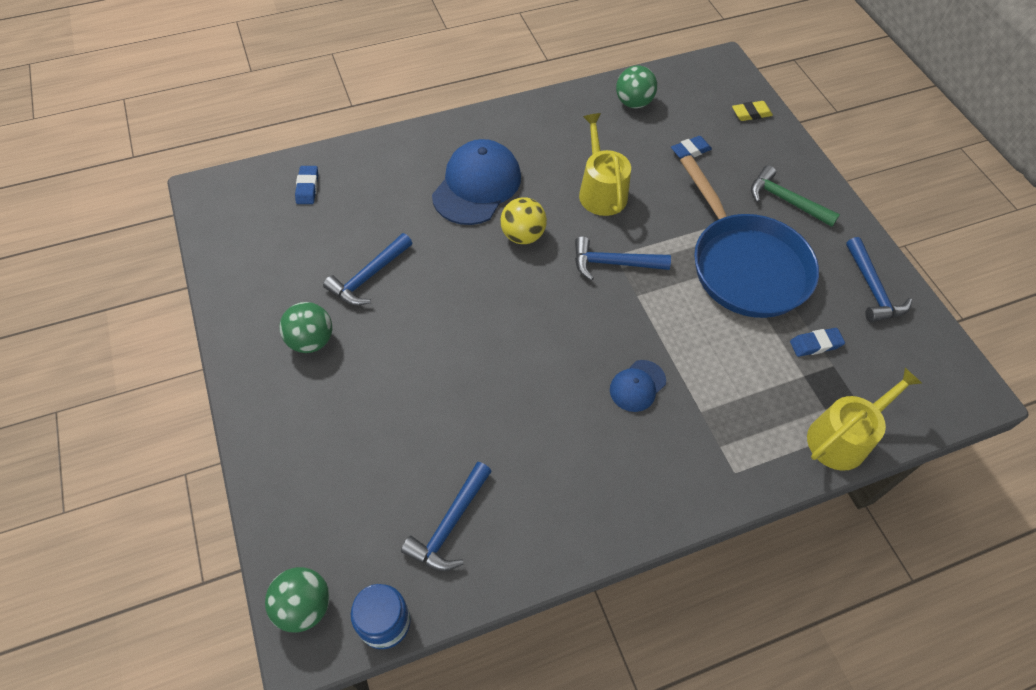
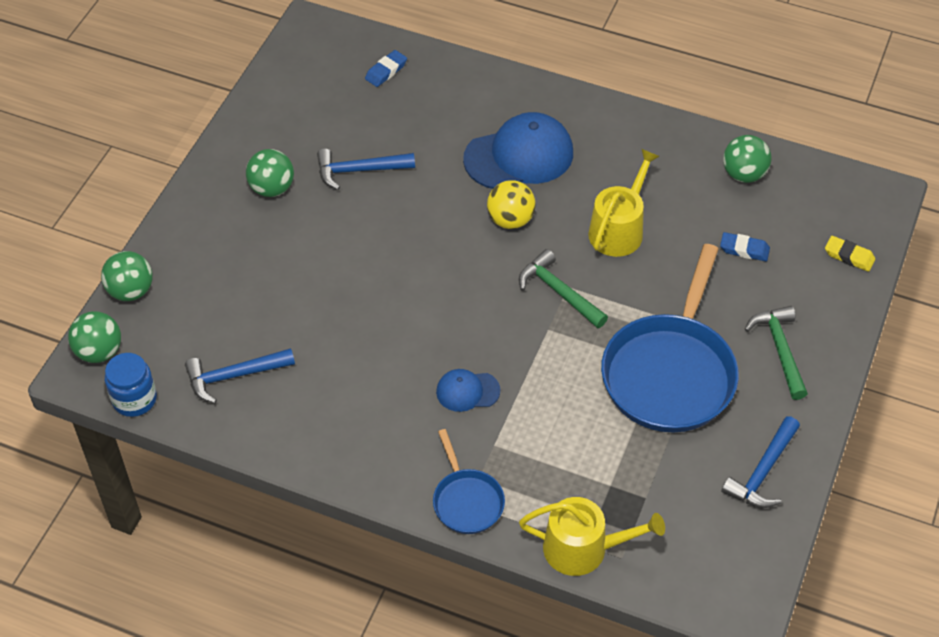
camera: 45 degrees right, 5 degrees down
blue hammer [575,236,671,281] -> green hammer [519,249,608,328]
blue eraser [790,328,845,357] -> none
none -> green ball [101,251,153,301]
none -> blue pan [433,429,505,534]

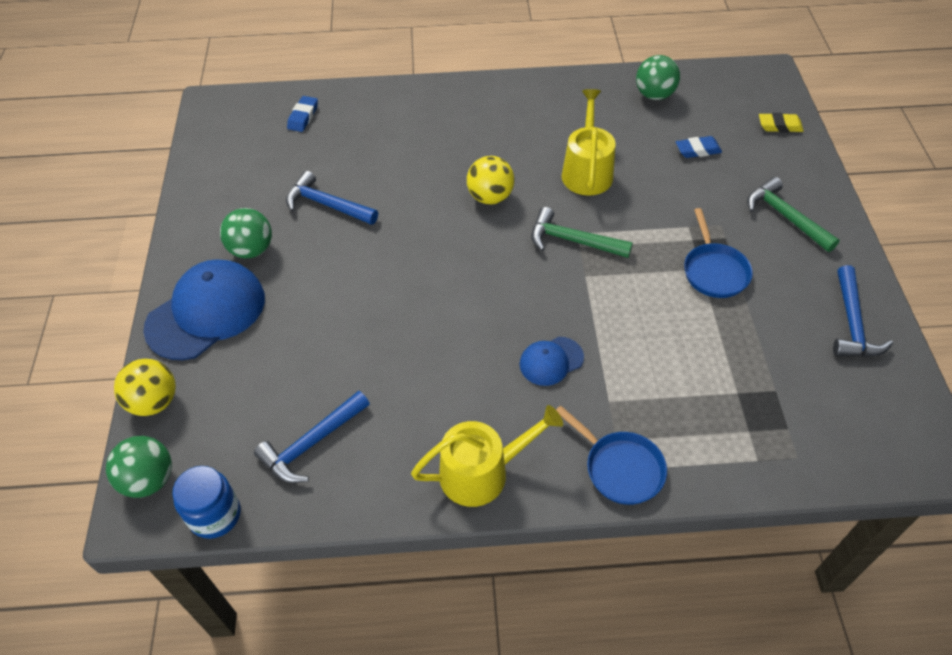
camera: 25 degrees left, 0 degrees up
green ball [101,251,153,301] -> yellow ball [114,359,176,416]
blue hammer [317,149,415,190] -> blue hammer turned 60 degrees clockwise [286,171,378,225]
blue cap [463,112,573,189] -> blue cap moved to [143,259,265,360]
yellow watering can [519,497,665,576] -> yellow watering can moved to [411,405,563,507]
blue pan [601,244,739,433] -> blue pan [684,208,753,298], size x0.50

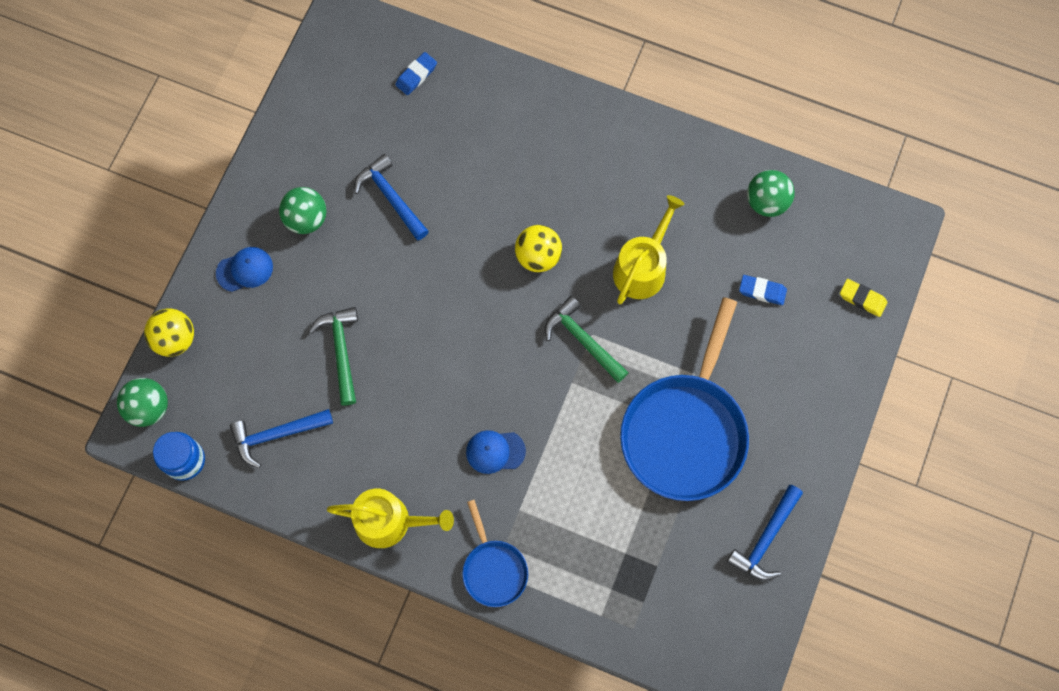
camera: 25 degrees right, 20 degrees up
blue cap [143,259,265,360] -> blue cap [216,247,273,292], size x0.51
blue pan [684,208,753,298] -> blue pan [620,297,749,501], size x1.99
green hammer [747,177,840,252] -> green hammer moved to [309,307,358,405]

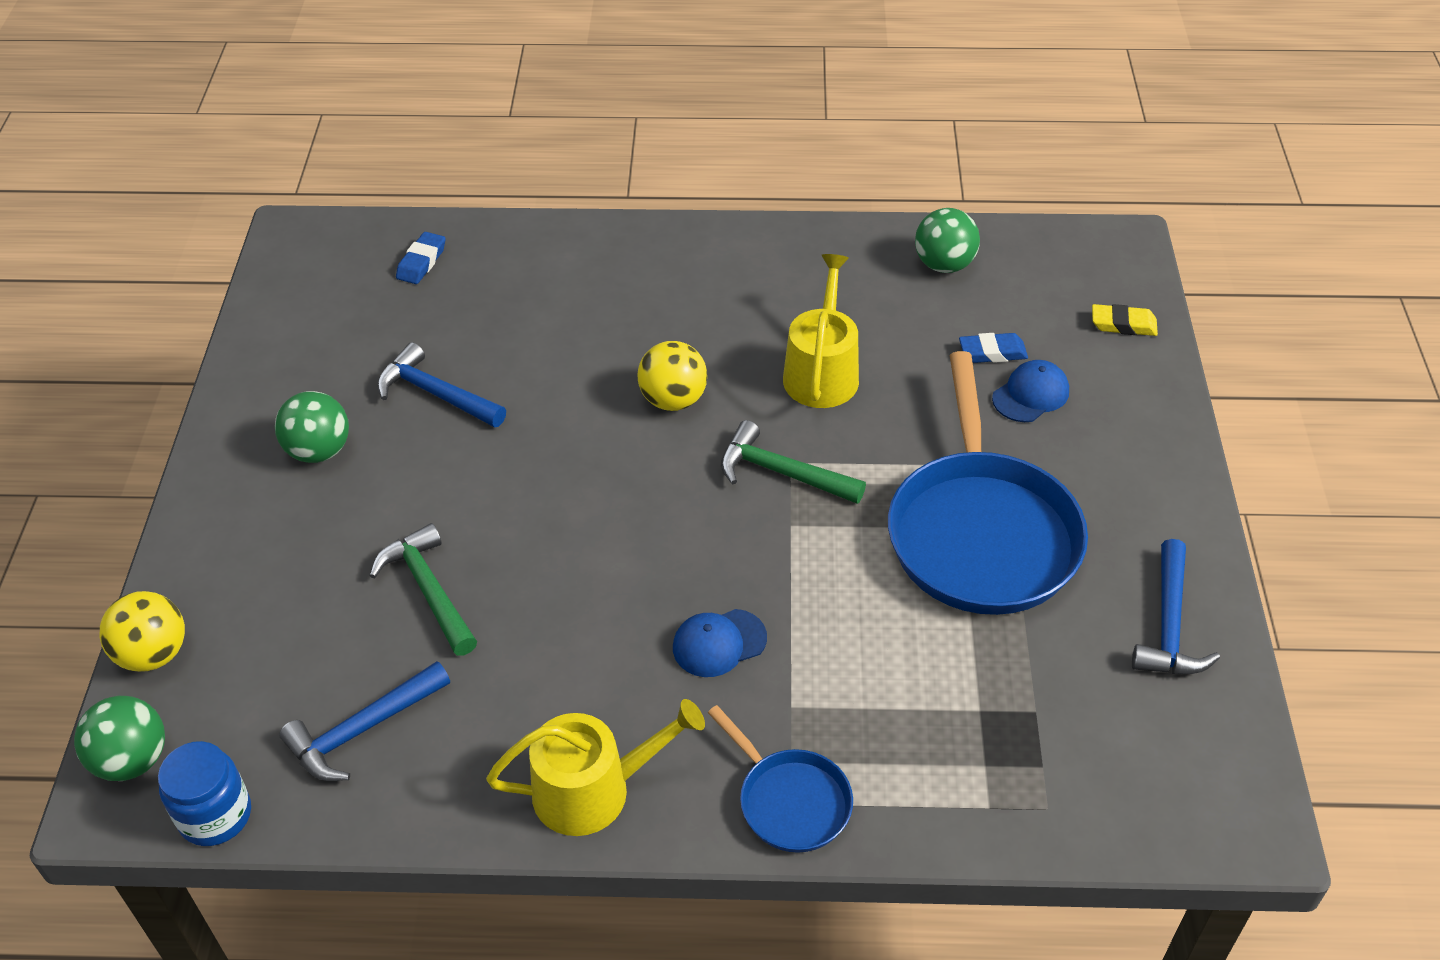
camera: 20 degrees left, 25 degrees down
blue cap [216,247,273,292] -> blue cap moved to [992,360,1069,422]

